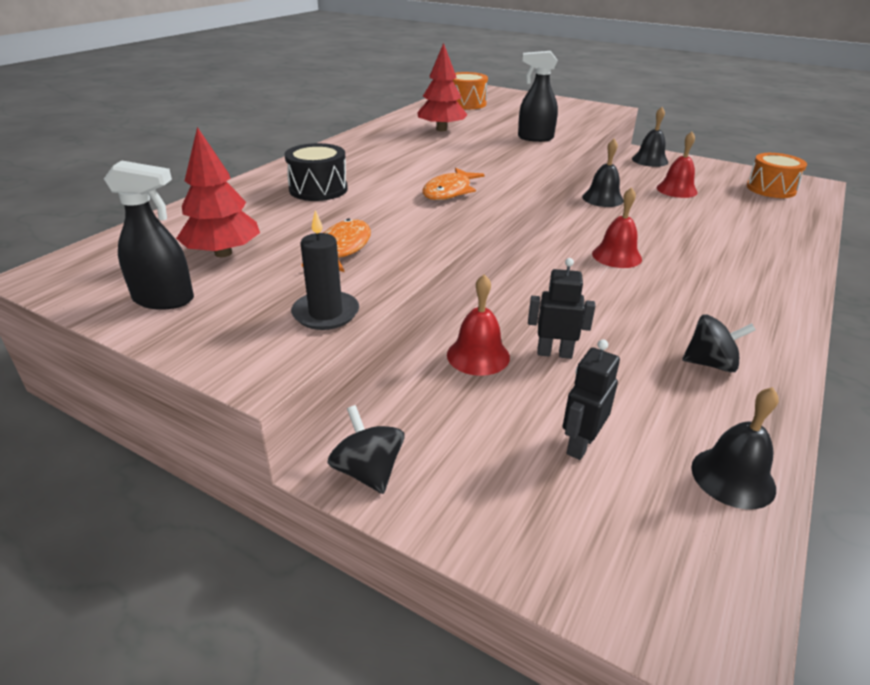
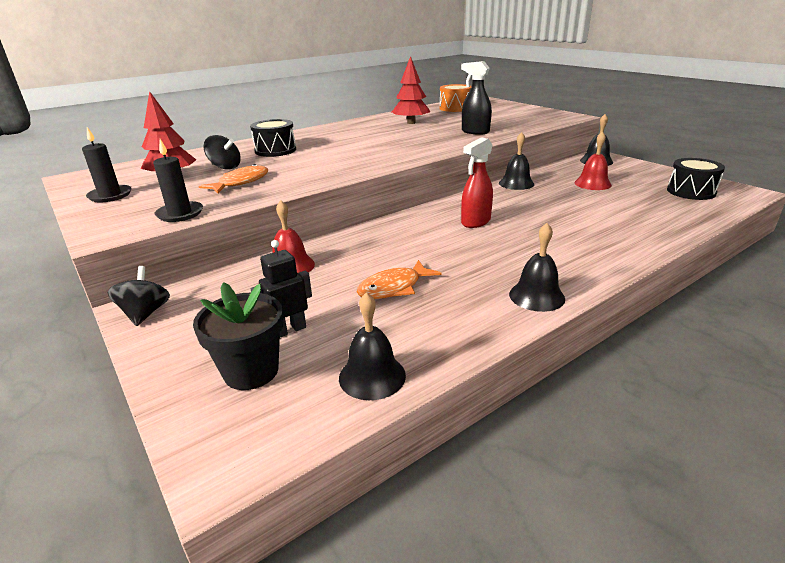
camera: 25 degrees right, 5 degrees down
black spray bottle [104,160,194,310] -> black candle [82,127,132,202]
orange fish [423,168,485,200] -> orange fish moved to [357,260,441,299]
black robot [528,258,595,359] -> none
red bell [592,187,642,268] -> red spray bottle [461,137,493,228]
black spinning top [682,315,756,372] -> black spinning top moved to [203,135,241,170]
orange drum [747,153,807,198] -> black drum [667,158,725,200]
none -> black flower pot [193,282,283,390]
none -> black bell [509,223,565,312]

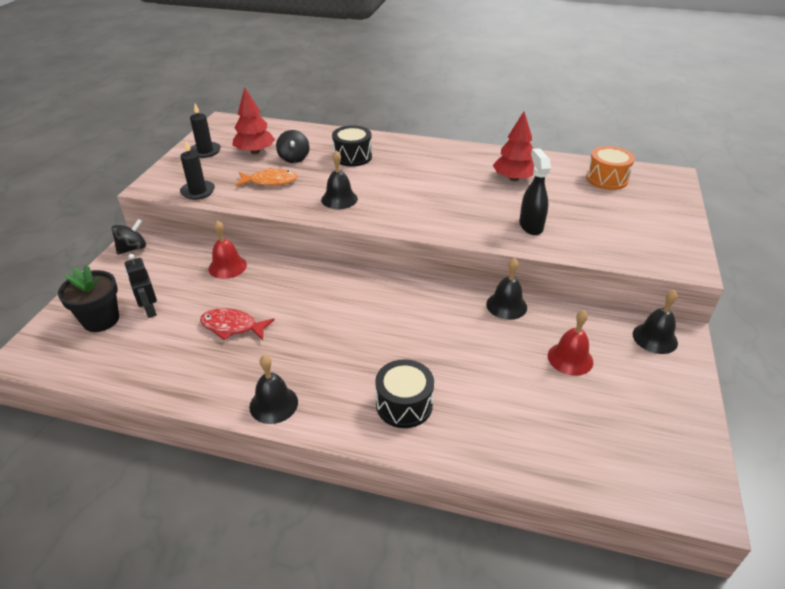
camera: 50 degrees right, 10 degrees up
black robot [251,240,312,337] -> black robot turned 135 degrees counterclockwise [125,254,157,318]
black bell [339,292,406,400] -> black bell moved to [321,150,358,209]
orange fish [357,260,441,299] -> red fish [200,308,275,340]
red spray bottle [461,137,493,228] -> none
black drum [667,158,725,200] -> black drum moved to [375,359,434,428]

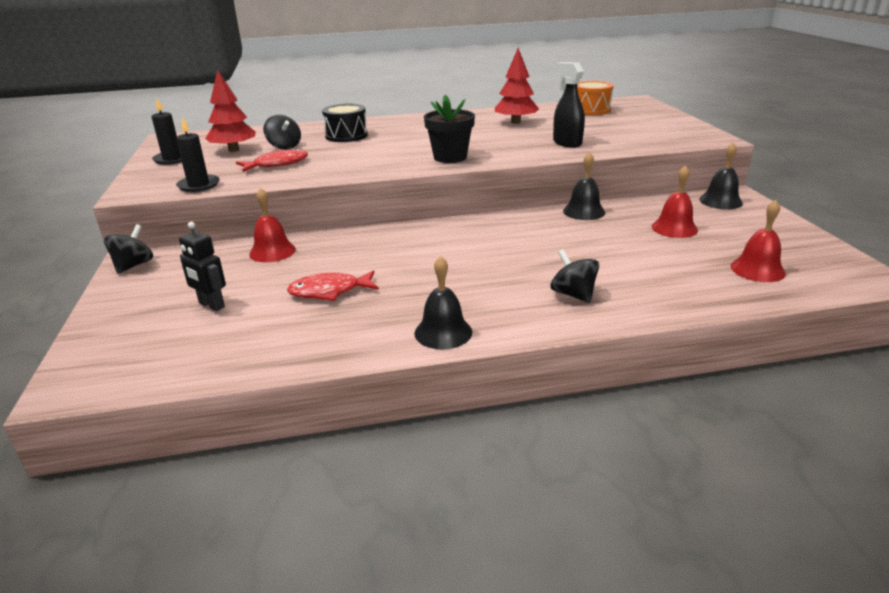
camera: 25 degrees left, 10 degrees down
black flower pot [58,265,119,332] -> black flower pot moved to [424,95,475,163]
orange fish [236,168,298,186] -> red fish [236,148,308,172]
black bell [321,150,358,209] -> none
black drum [375,359,434,428] -> black spinning top [551,249,599,303]
none -> red bell [730,200,786,282]

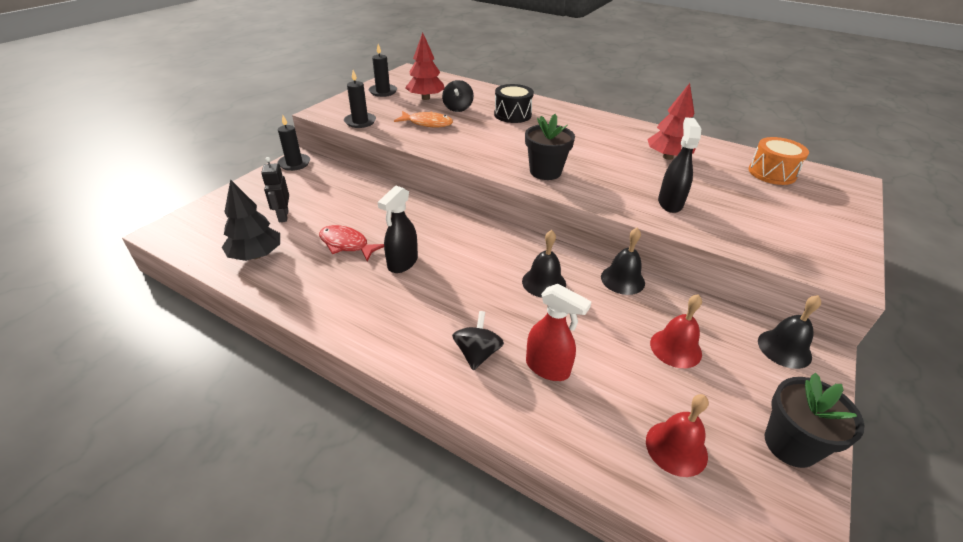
camera: 40 degrees right, 10 degrees up
black spinning top [104,224,153,274] -> black candle [278,115,310,171]
red fish [236,148,308,172] -> orange fish [394,111,453,127]
red bell [249,188,296,262] -> none
black bell [414,256,472,349] -> black bell moved to [522,230,566,298]
none -> black tree [222,179,280,261]
none -> black spray bottle [377,186,418,273]
none -> red spray bottle [526,284,592,381]
none -> black flower pot [765,373,865,468]

